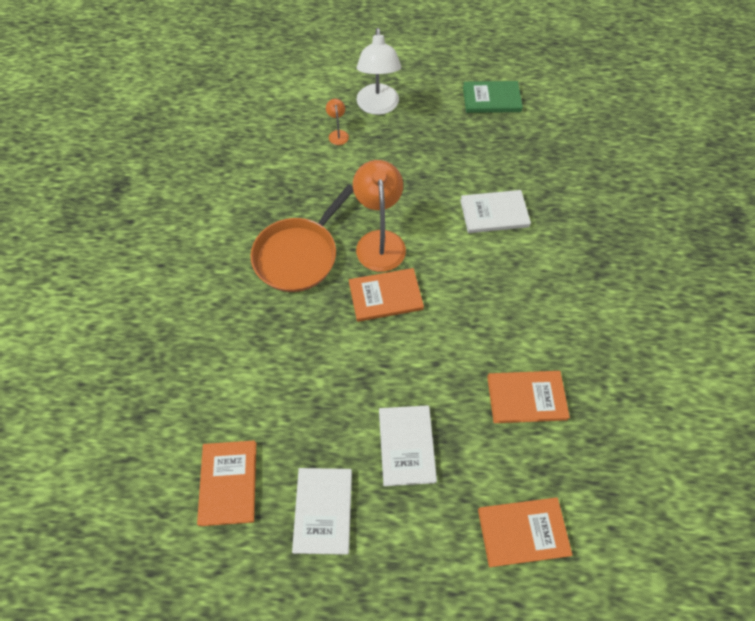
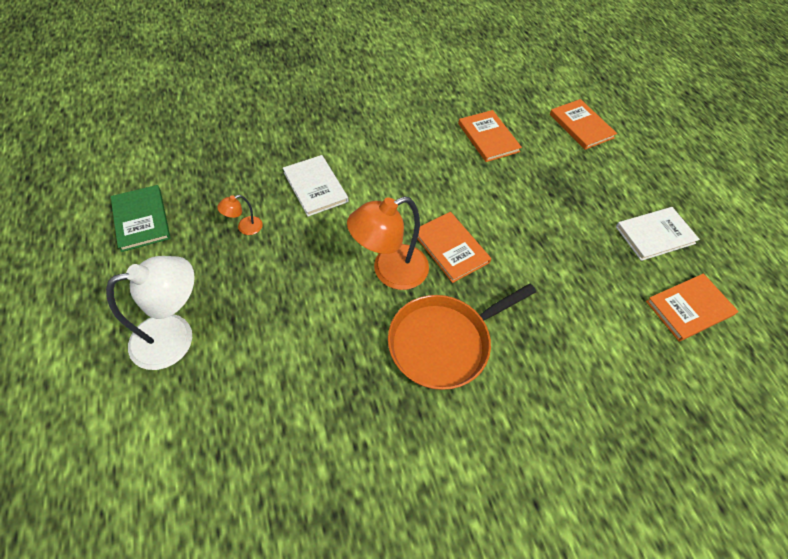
camera: 115 degrees left, 5 degrees down
orange pan [251,184,353,292] -> orange pan turned 135 degrees clockwise [388,284,536,390]
orange lamp [326,99,349,145] -> orange lamp moved to [217,195,263,235]
white book [379,405,437,486] -> none

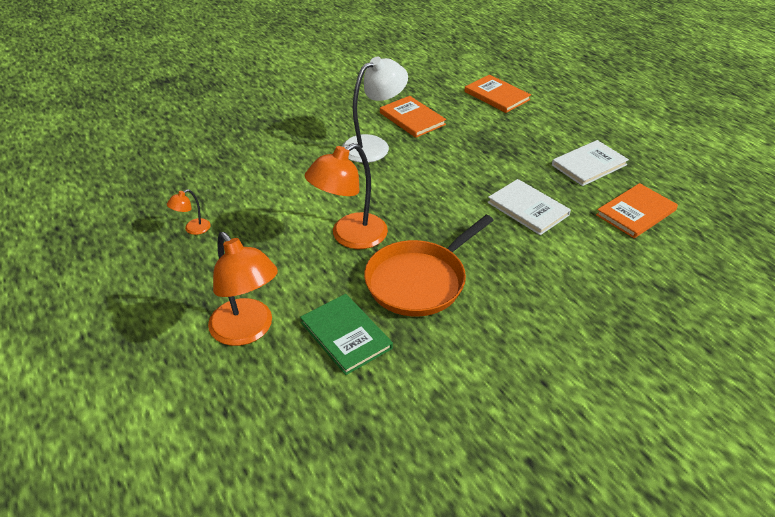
camera: 10 degrees left, 15 degrees down
white lamp [106,256,195,370] -> white lamp moved to [342,57,408,163]
green book [111,185,171,252] -> green book moved to [300,294,393,375]
white book [283,155,348,217] -> white book moved to [487,179,571,235]
orange book [417,212,491,283] -> none
none -> orange lamp [208,232,278,346]

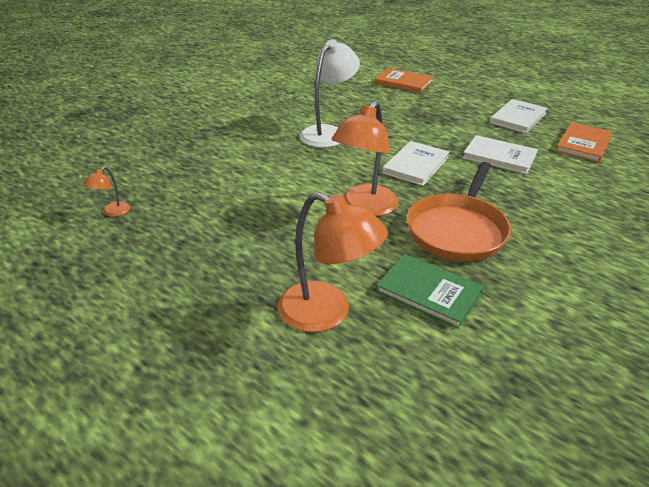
camera: 20 degrees left, 5 degrees down
orange lamp [167,189,211,235] -> orange lamp moved to [84,167,130,217]
orange book [380,96,446,138] -> none
none -> white book [382,141,449,186]

